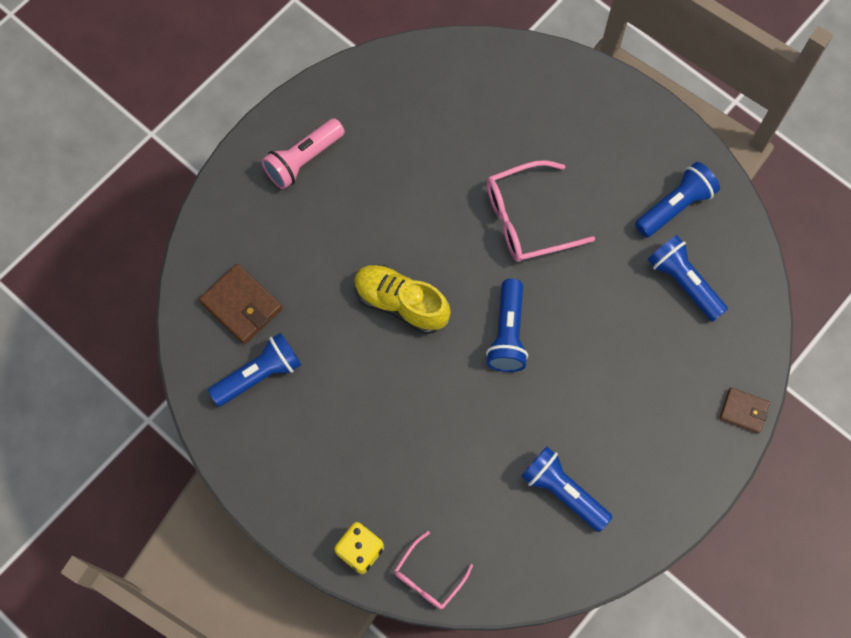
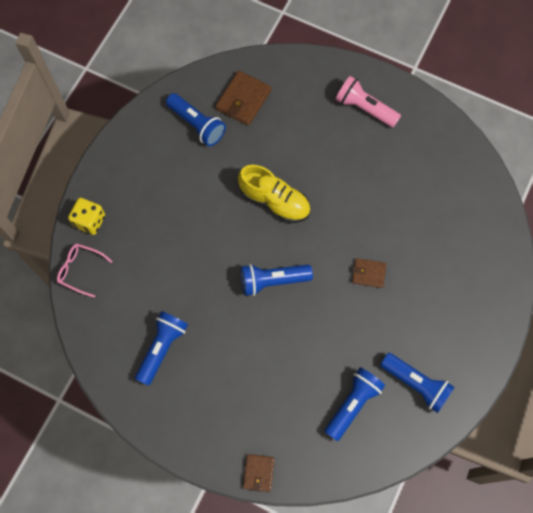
camera: 75 degrees right, 0 degrees up
yellow shoe [354,265,451,334] -> yellow shoe turned 105 degrees clockwise [238,165,310,223]
pink glasses [487,160,595,262] -> brown wallet [352,258,386,288]

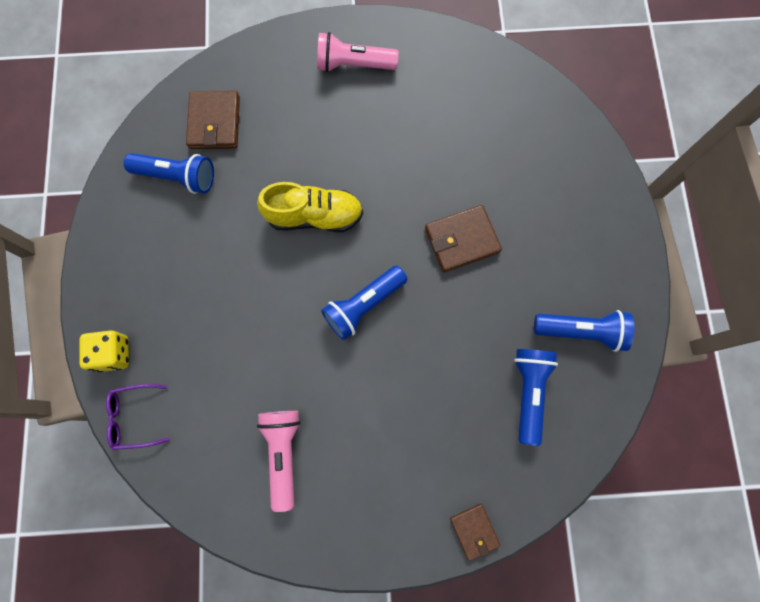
camera: 30 degrees left, 5 degrees up
pink glasses [57,243,113,298] -> purple glasses [106,384,170,450]
blue flashlight [135,311,188,386] -> pink flashlight [257,411,301,512]
brown wallet [352,258,386,288] -> brown wallet [425,205,502,272], size x1.63

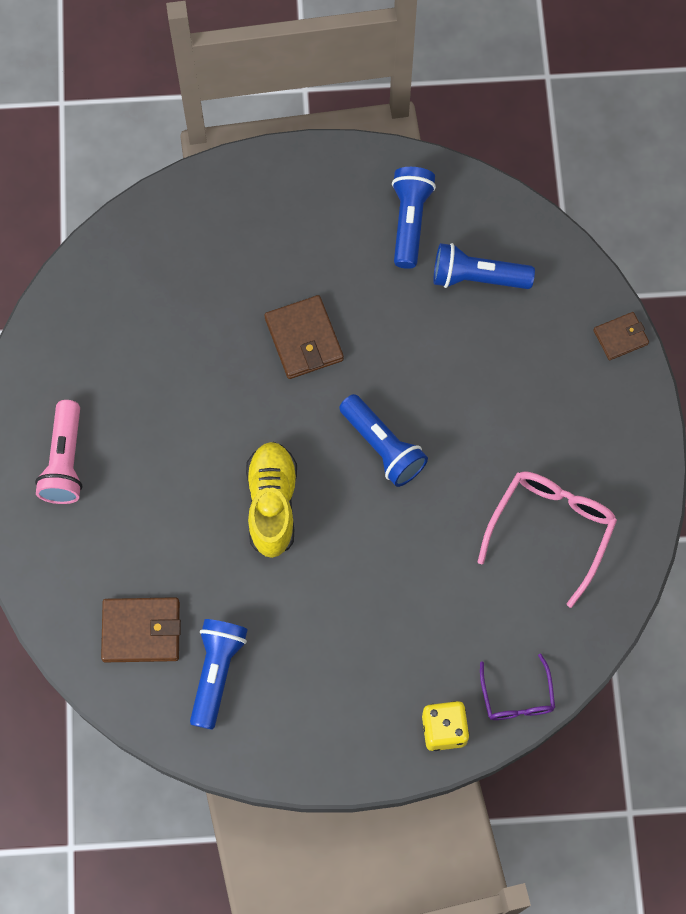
camera: 90 degrees left, 5 degrees down
pink flashlight [257,411,301,512] -> pink glasses [478,471,617,608]

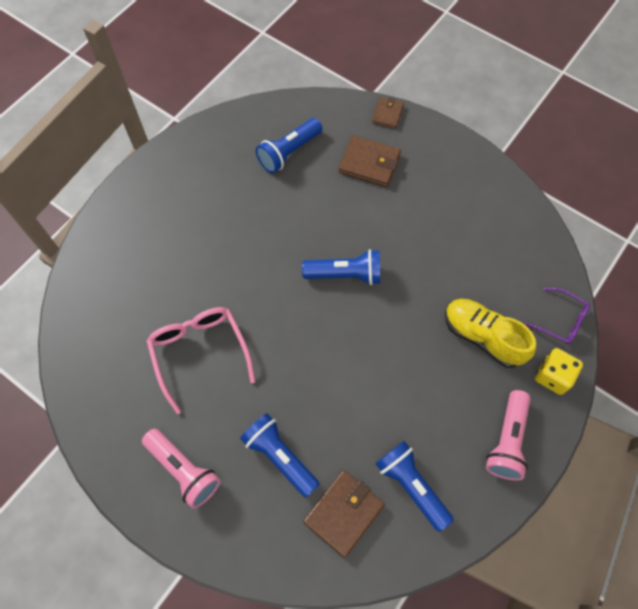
camera: 50 degrees left, 5 degrees down
yellow shoe [246,442,297,558] -> yellow shoe moved to [445,299,536,368]
brown wallet [264,295,344,379] -> brown wallet moved to [339,136,401,187]
blue flashlight [392,167,436,269] -> blue flashlight moved to [240,413,319,497]
pink glasses [478,471,617,608] -> pink glasses moved to [147,307,256,414]
none -> pink flashlight [486,390,531,481]

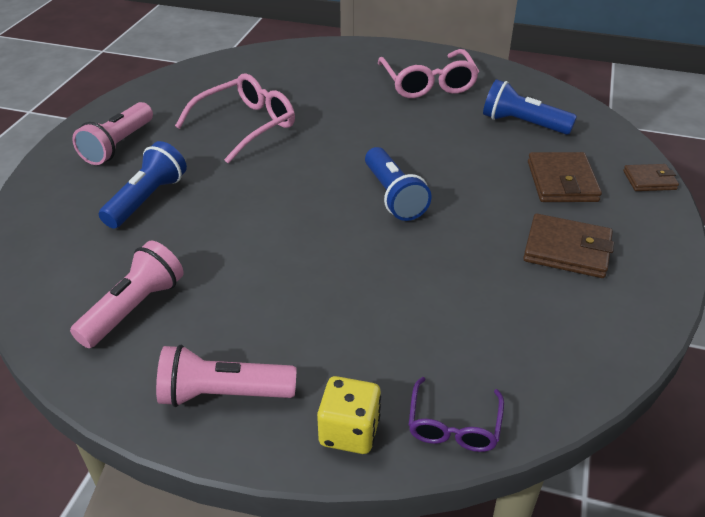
camera: 70 degrees right, 25 degrees down
brown wallet [303,470,385,558] -> brown wallet moved to [523,214,614,278]
blue flashlight [375,441,454,532] -> pink flashlight [70,241,184,348]
yellow shoe [445,299,536,368] -> none
none -> pink glasses [378,49,479,98]

